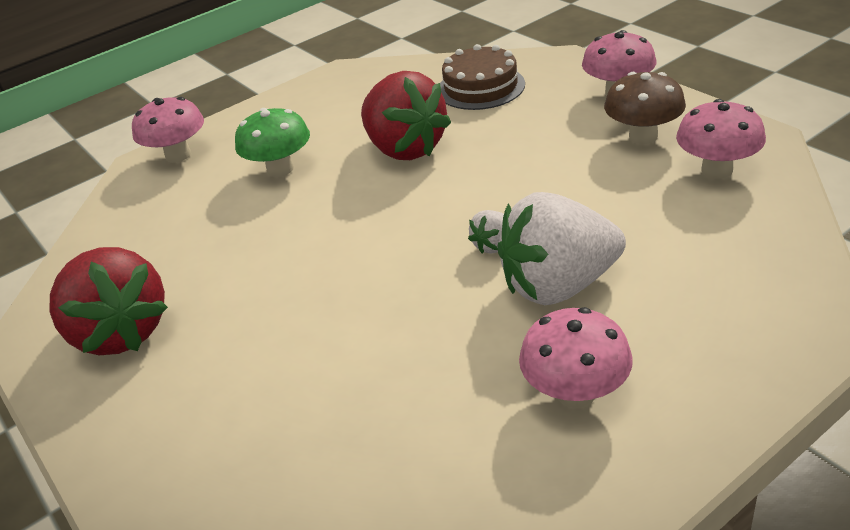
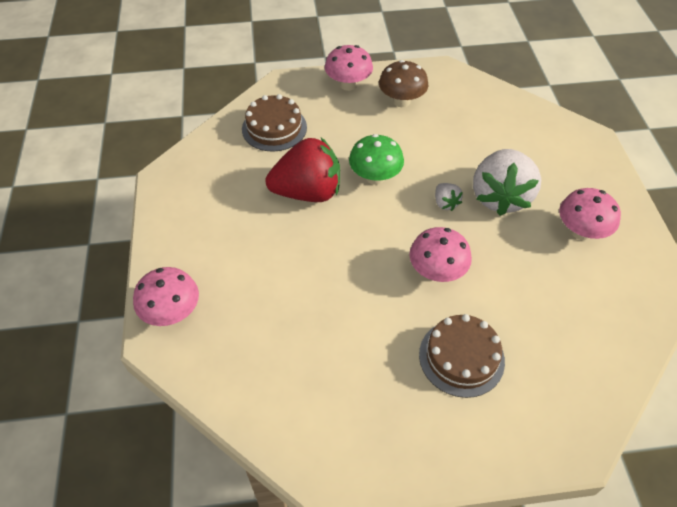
camera: 65 degrees left, 15 degrees up
red strawberry [49,247,168,355] -> none
green mushroom [235,108,310,177] -> green mushroom moved to [349,134,404,185]
pink mushroom [676,99,766,179] -> pink mushroom moved to [409,227,472,282]
none -> brown cake [419,314,505,398]

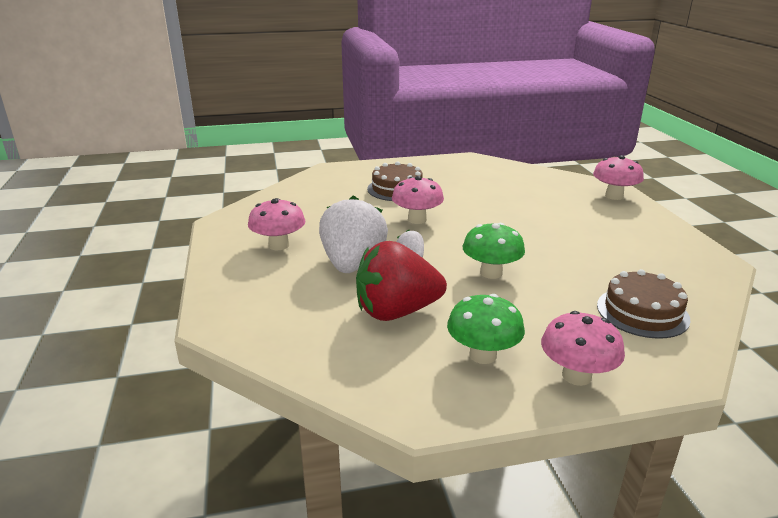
camera: 175 degrees right, 25 degrees down
red strawberry [265,138,340,202] -> red strawberry moved to [356,241,447,321]
brown mushroom [379,60,428,107] -> green mushroom [447,294,525,364]

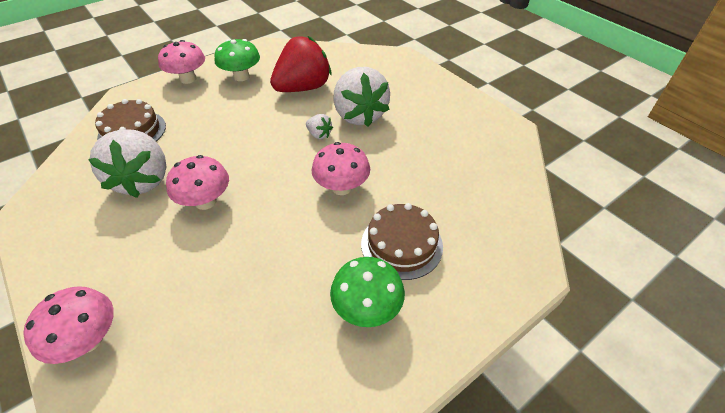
camera: 155 degrees right, 20 degrees up
pink mushroom [248,198,305,250] -> pink mushroom moved to [166,155,229,210]
green mushroom [463,223,525,279] -> green mushroom moved to [330,257,405,327]
none -> white strawberry [88,130,167,198]

